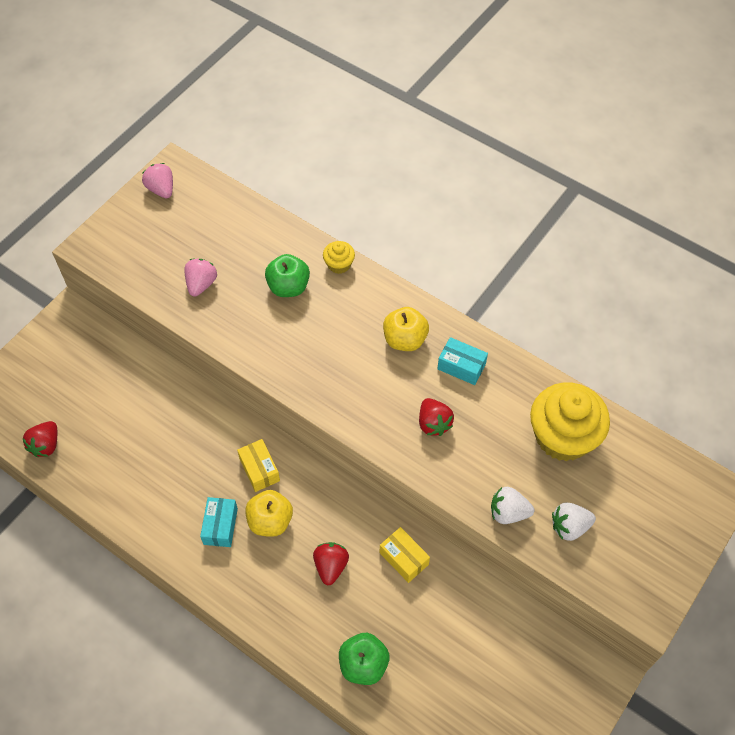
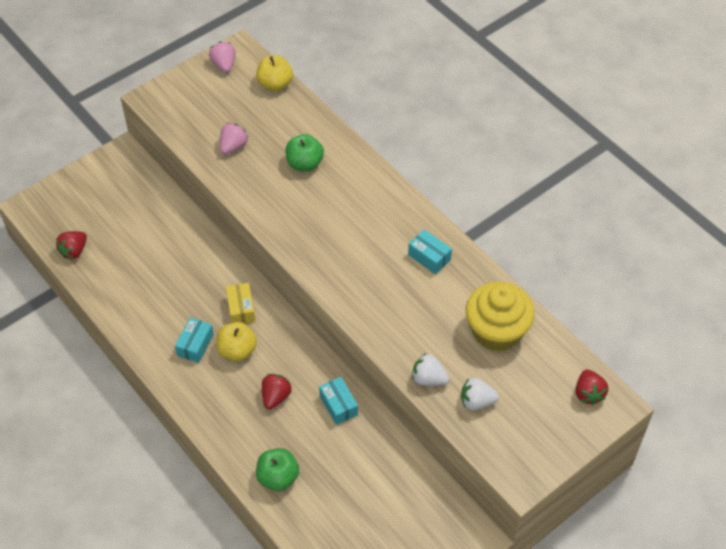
camera: 15 degrees right, 5 degrees down
yellow cupcake [323,241,355,274] -> none
yellow box [380,527,430,583] -> turquoise box [319,377,358,425]
yellow apple [383,307,429,351] -> yellow apple moved to [256,55,293,91]
red strawberry [419,398,454,436] -> red strawberry moved to [576,369,608,405]

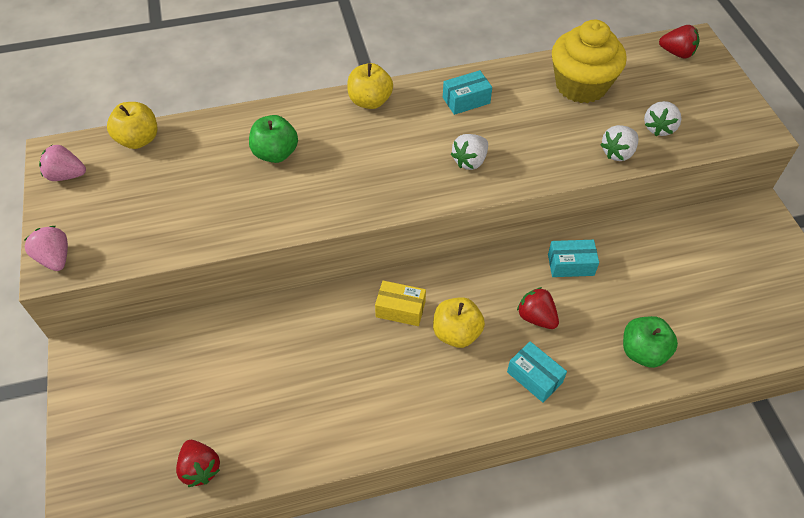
camera: 65 degrees left, 0 degrees up
turquoise box [175,317,214,363] -> turquoise box moved to [507,341,567,403]
pink strawberry [220,123,248,155] -> pink strawberry moved to [25,226,68,271]
none -> yellow apple [347,63,393,109]
none -> white strawberry [451,134,488,170]

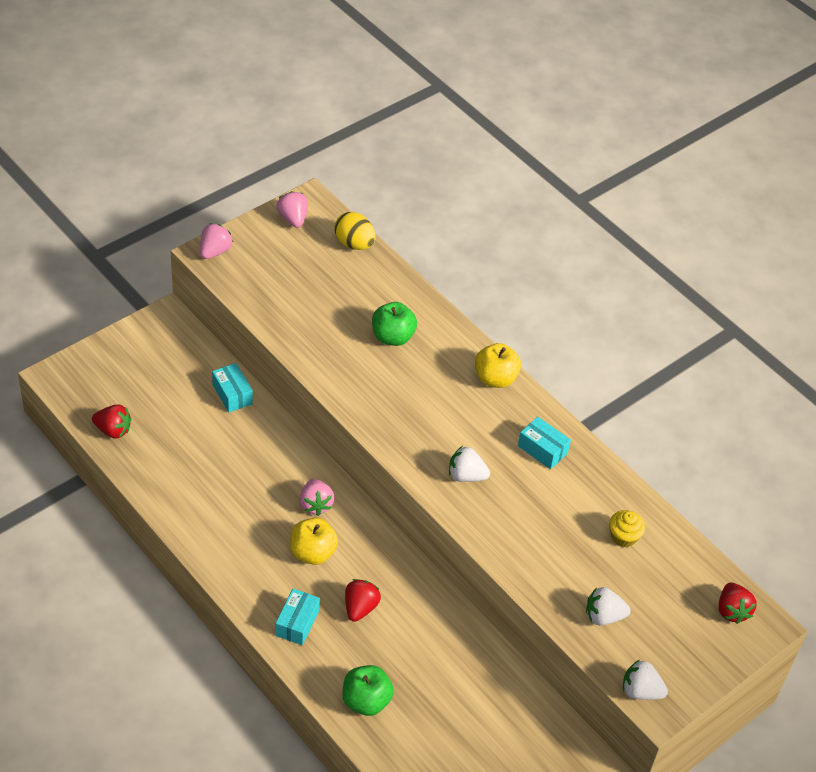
camera: 60 degrees right, 5 degrees down
yellow apple [107,102,157,149] -> yellow egg [334,212,375,250]
red strawberry [176,440,220,487] -> red strawberry turned 105 degrees counterclockwise [92,405,131,439]
yellow box [375,281,426,326] -> pink strawberry [299,479,335,516]
turquoise box [548,240,599,277] -> turquoise box moved to [212,363,253,412]
yellow cupcake [552,20,627,103] -> yellow cupcake [609,510,645,547], size x0.46
white strawberry [600,125,638,161] -> white strawberry moved to [623,660,668,700]

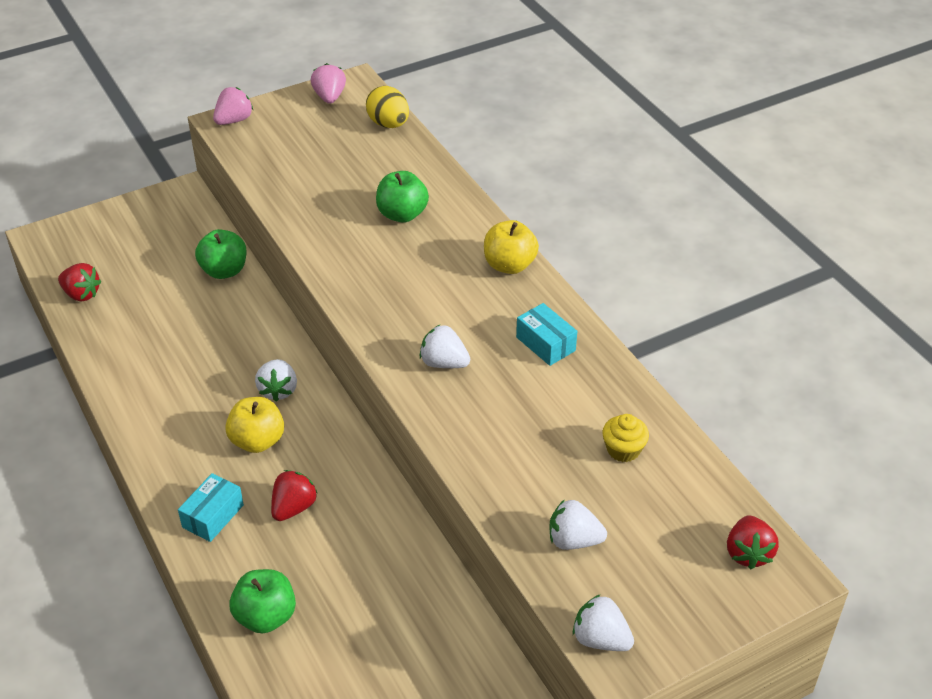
camera: 15 degrees right, 5 degrees down
turquoise box [212,363,253,412] -> green apple [195,229,247,279]
pink strawberry [299,479,335,516] -> white strawberry [255,359,297,402]

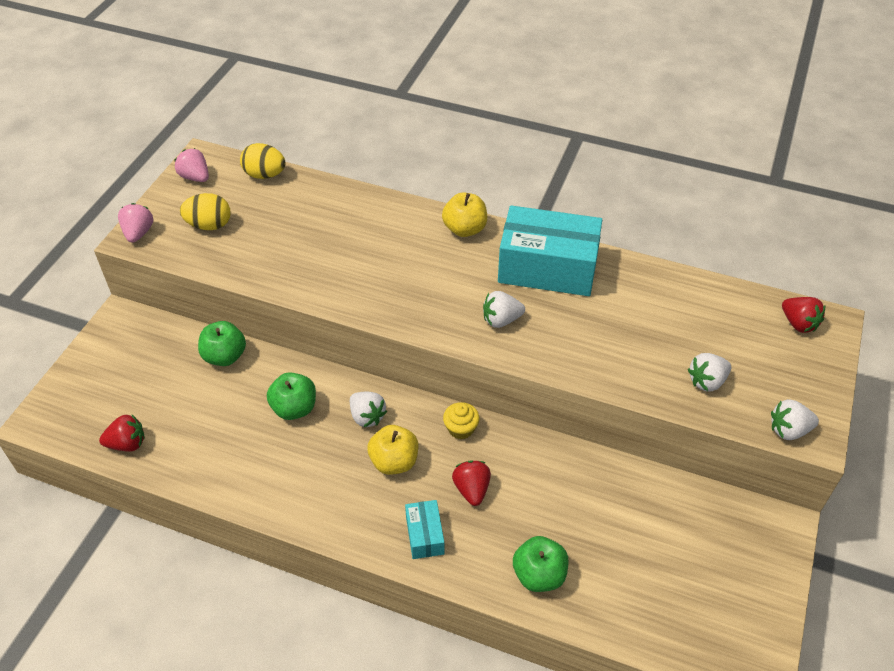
camera: 40 degrees left, 5 degrees up
green apple [376,171,429,223] -> green apple moved to [267,372,316,420]
turquoise box [516,303,577,366] -> turquoise box [498,205,602,296], size x2.19
yellow cupcake [602,414,649,462] -> yellow cupcake moved to [443,402,479,440]
none -> yellow egg [180,193,231,230]

